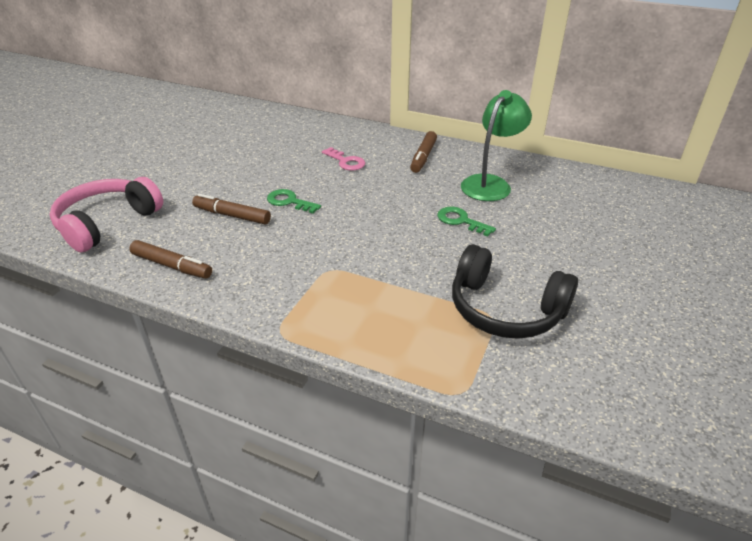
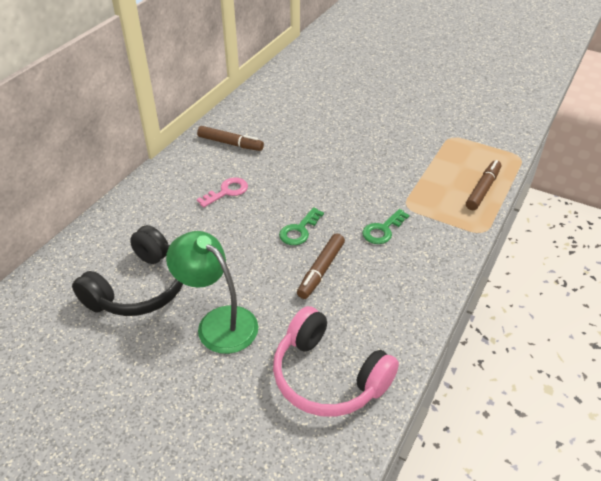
camera: 85 degrees left, 5 degrees up
brown marker [129,240,212,279] -> brown marker moved to [466,160,501,210]
green key [438,207,496,237] -> green key moved to [362,209,410,244]
black headphones [452,244,578,339] -> black headphones moved to [72,225,183,316]
green lamp [461,90,532,201] -> green lamp moved to [166,231,259,354]

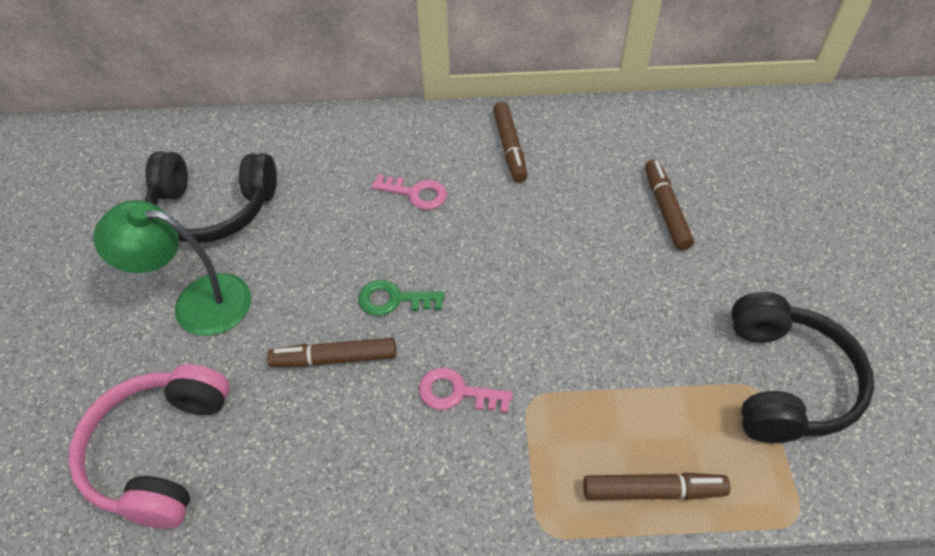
camera: 60 degrees right, 10 degrees up
green lamp [166,231,259,354] -> green lamp turned 90 degrees counterclockwise [93,200,251,336]
green key [362,209,410,244] -> pink key [419,368,513,413]
none -> brown marker [645,159,694,250]
none -> black headphones [732,292,874,443]

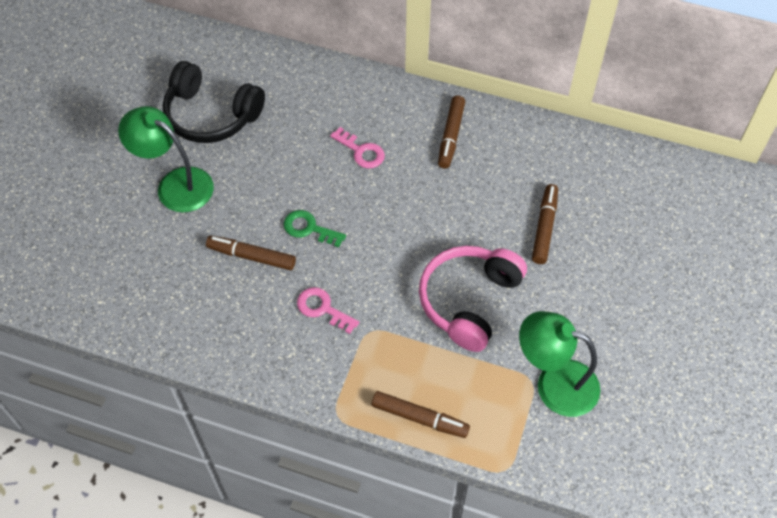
camera: 20 degrees right, 5 degrees up
pink headphones [69,364,230,529] -> pink headphones moved to [419,246,527,352]
black headphones [732,292,874,443] -> green lamp [519,311,600,417]

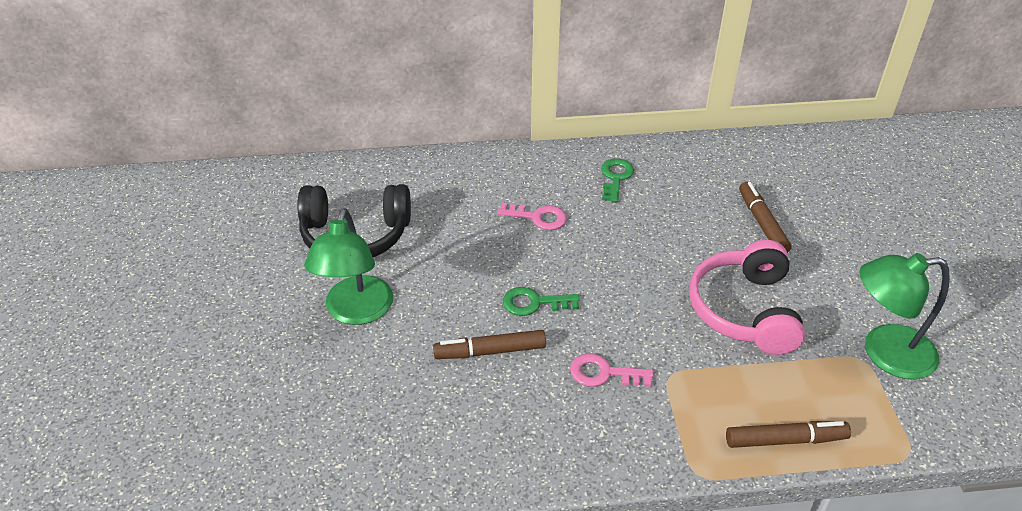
camera: 25 degrees left, 15 degrees down
green lamp [118,106,214,212] -> green lamp turned 90 degrees counterclockwise [304,208,393,325]
brown marker [438,95,465,169] -> green key [601,158,634,203]

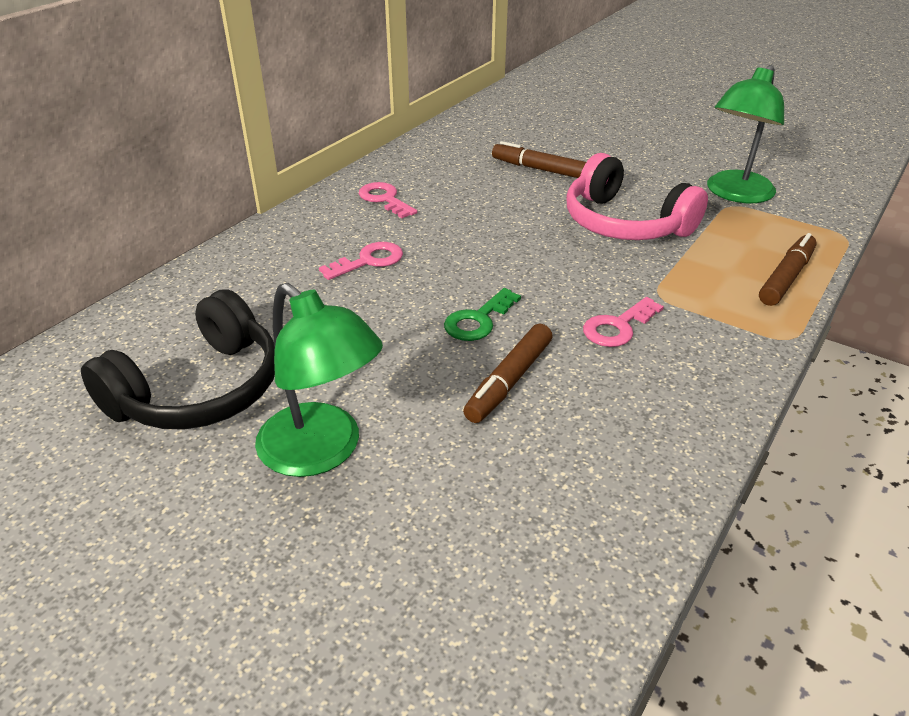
camera: 50 degrees left, 5 degrees down
green key [601,158,634,203] -> pink key [359,182,417,218]

